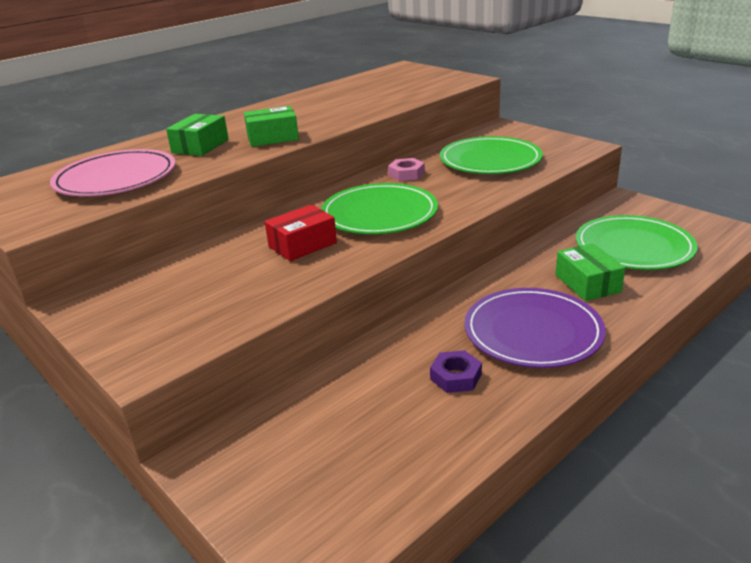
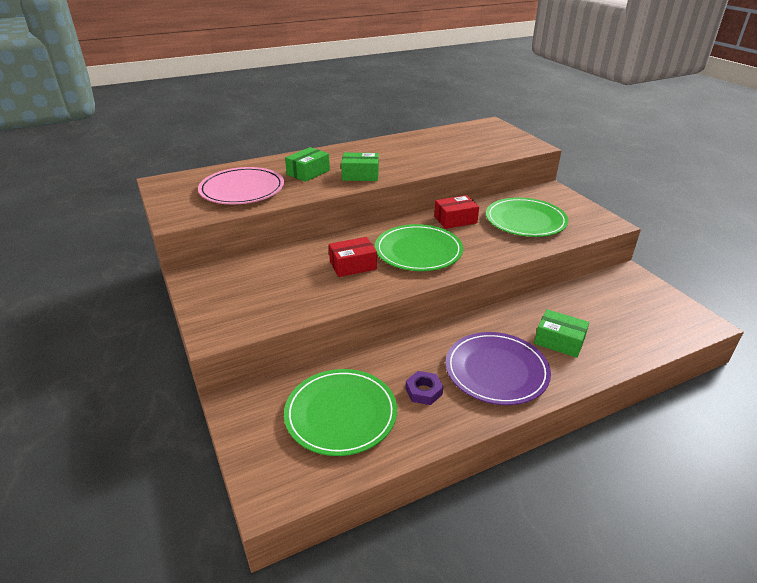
camera: 15 degrees right, 5 degrees up
pink nut [388,158,425,181] -> red box [434,195,479,229]
green box [555,243,625,301] -> green box turned 60 degrees counterclockwise [534,309,589,358]
green plate [576,215,698,270] -> green plate moved to [284,369,397,456]

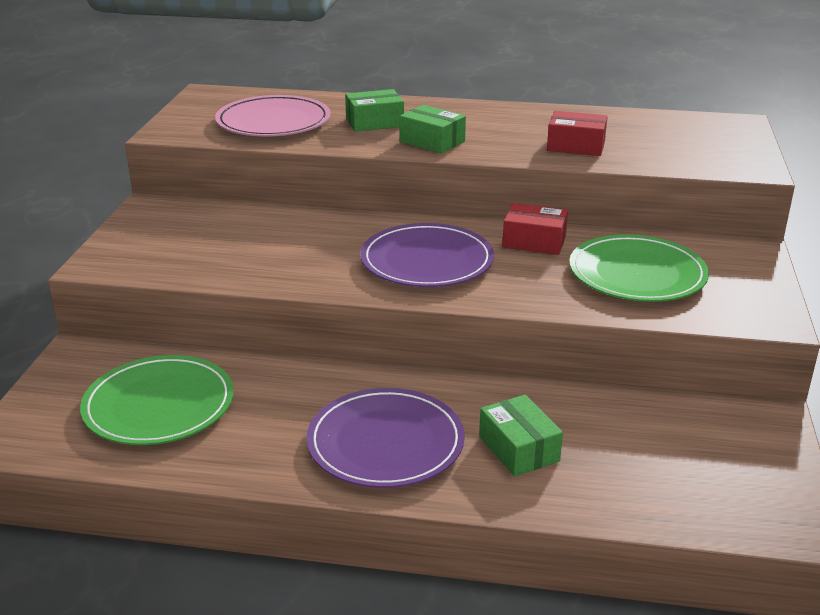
camera: 35 degrees right, 5 degrees down
red box [329,237,377,277] -> red box moved to [547,111,608,156]
green plate [375,224,463,271] -> purple plate [360,223,494,287]
purple nut [405,371,443,405] -> none

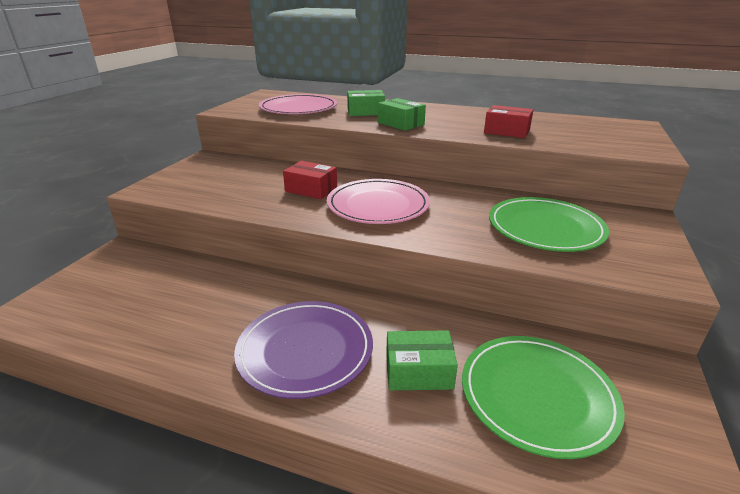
camera: 10 degrees right, 0 degrees up
green plate [80,355,234,445] -> green plate moved to [462,336,625,459]
purple plate [360,223,494,287] -> pink plate [327,179,430,224]
green box [479,395,563,476] -> green box turned 75 degrees counterclockwise [386,330,458,390]
red box [502,203,568,255] -> red box moved to [283,161,337,199]

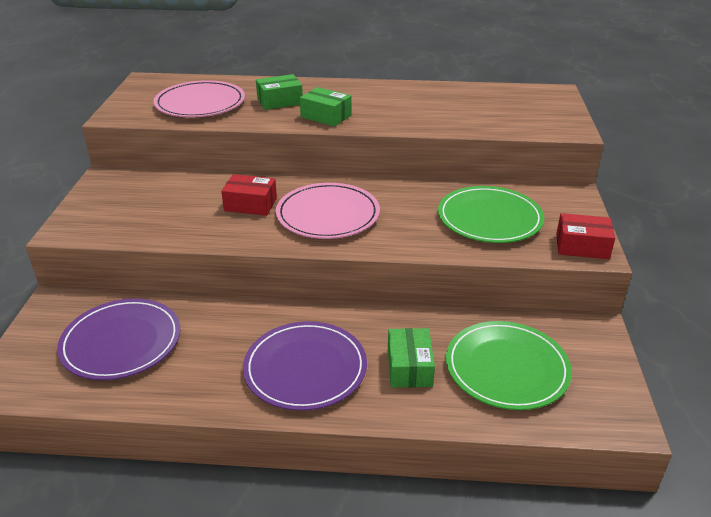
camera: 15 degrees left, 5 degrees up
green box [386,330,458,390] -> green box turned 75 degrees counterclockwise [388,328,435,387]
red box [484,105,533,138] -> red box moved to [556,213,615,259]
none -> purple plate [57,298,180,380]

